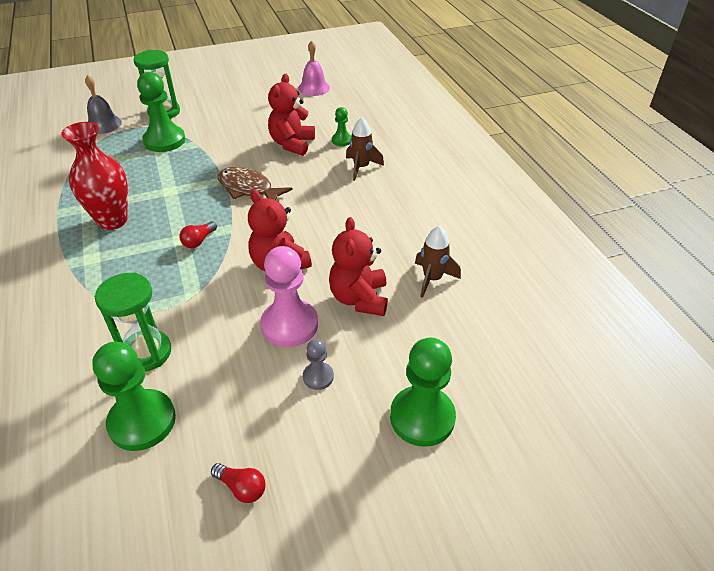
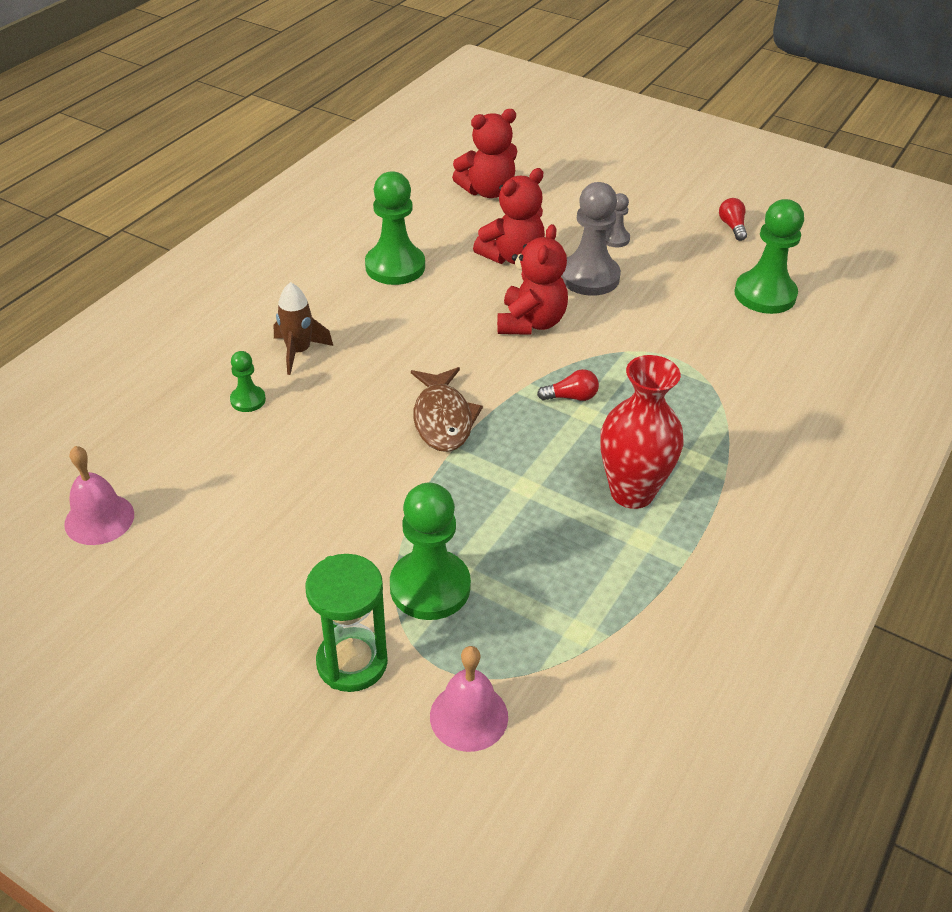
camera: 130 degrees left, 0 degrees up
grey bell [85,75,122,134] -> pink bell [430,646,508,752]
green hourglass [94,272,171,372] -> none
pink pawn [261,246,318,347] -> grey pawn [561,182,621,296]
red teddy bear [268,74,315,156] -> red teddy bear moved to [452,109,517,198]
green pawn [390,338,456,447] -> green pawn moved to [365,171,425,285]
brown rocket [415,226,461,298] -> none

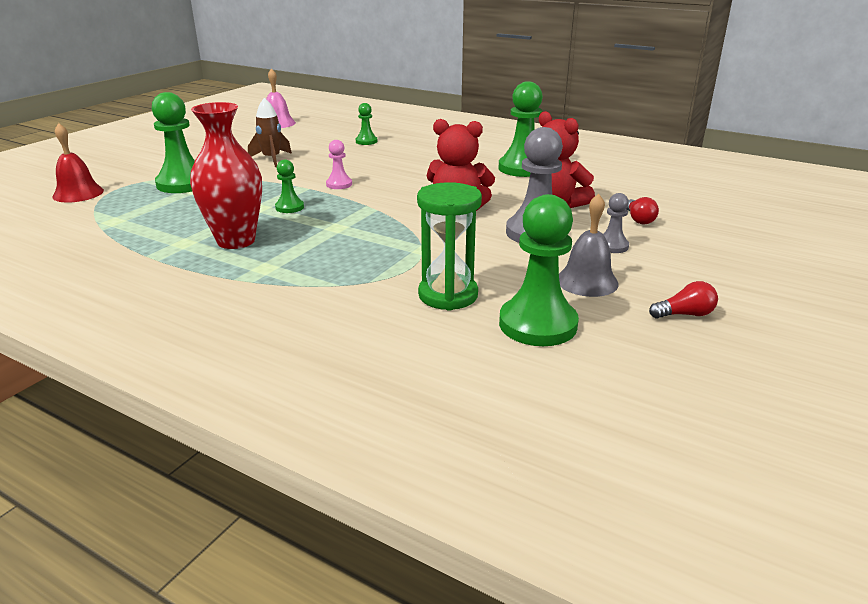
camera: 90 degrees right, 15 degrees down
brown rocket [274,282,333,375] -> brown rocket moved to [248,98,292,167]
green hourglass [305,554,388,692] -> green hourglass moved to [417,182,482,311]
brown fish [411,367,483,452] -> pink pawn [326,140,352,189]
pink bell [430,646,508,752] -> red bell [53,123,104,203]
red teddy bear [452,109,517,198] -> none
red light bulb [537,369,599,401] -> red light bulb moved to [627,197,659,225]
none -> green pawn [275,159,304,213]
none -> grey bell [559,193,619,297]

